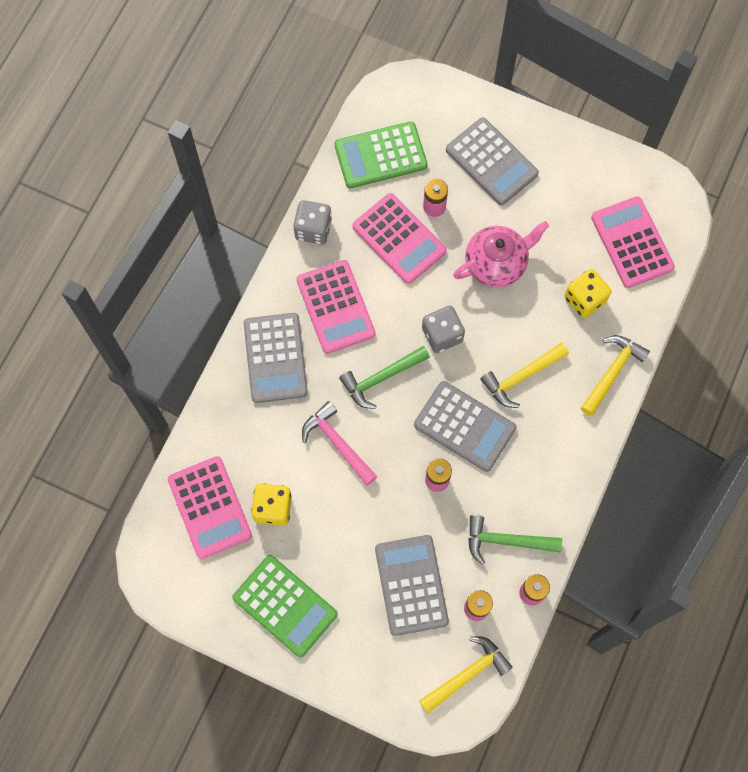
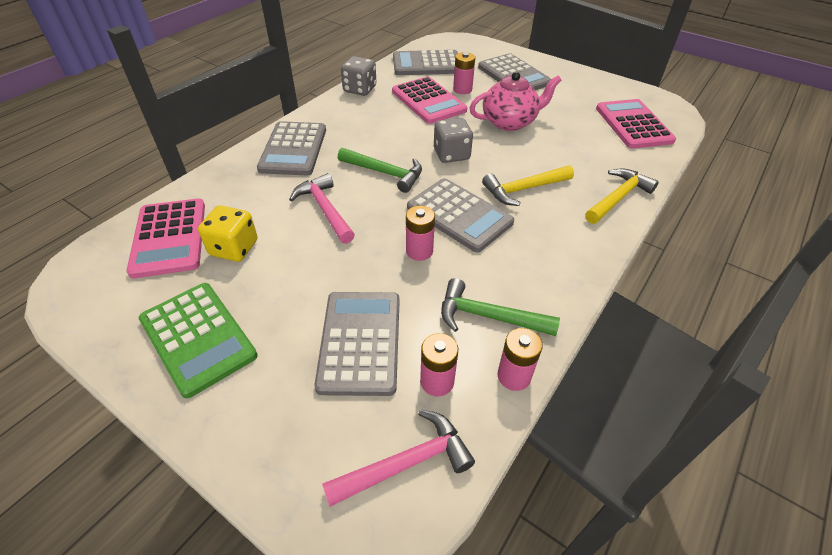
camera: 10 degrees right, 25 degrees down
pink calculator [297,260,376,354] -> none
green calculator [335,121,428,188] -> grey calculator [393,50,458,75]
green hammer [339,346,430,409] -> green hammer turned 135 degrees counterclockwise [338,148,422,193]
yellow hammer [419,636,513,713] -> pink hammer [322,409,475,507]
yellow dice [564,269,611,318] -> none

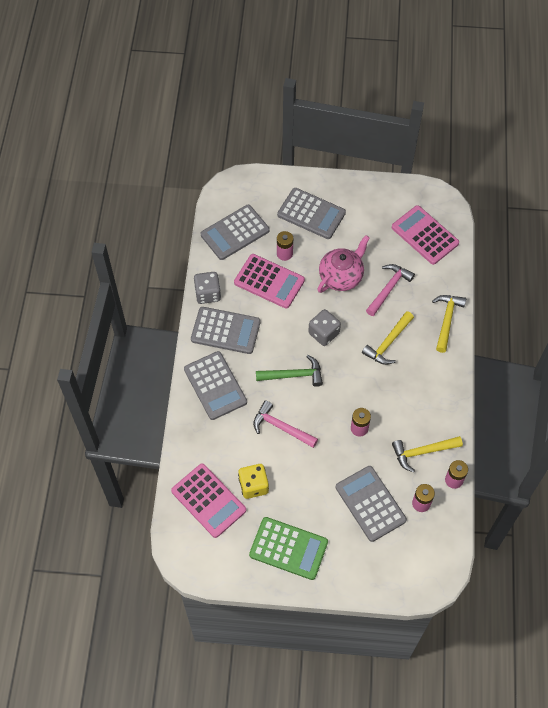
camera: 30 degrees left, 15 degrees up
pink hammer [322,409,475,507] -> pink hammer moved to [366,264,415,316]
grey calculator [407,178,514,252] -> grey calculator moved to [191,307,261,354]
green hammer [441,278,560,336] -> yellow hammer [392,436,463,473]

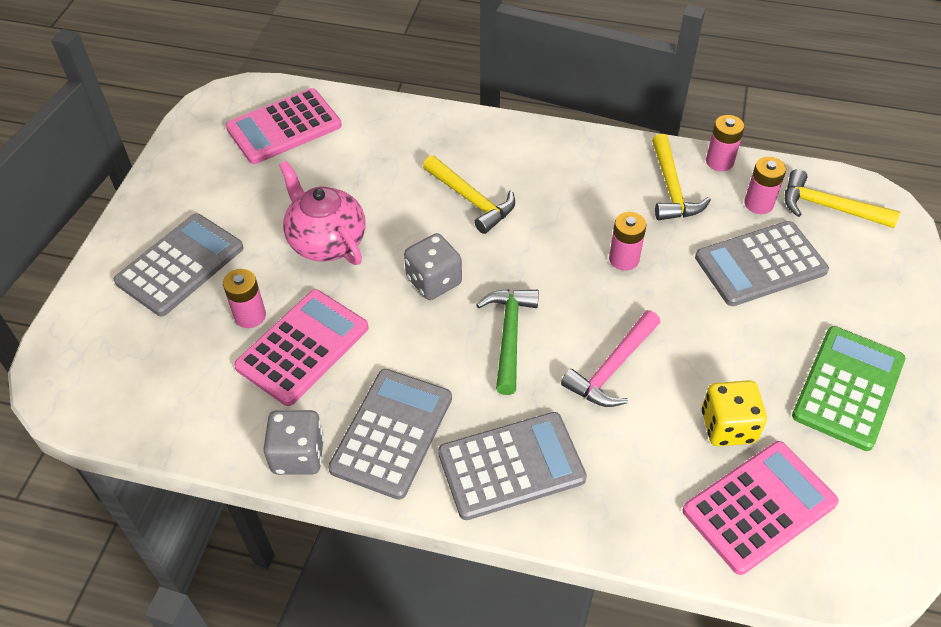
camera: 80 degrees left, 10 degrees down
grey calculator [201,205,269,260] -> none
pink hammer [366,264,415,316] -> none
yellow hammer [432,295,466,353] -> yellow hammer moved to [785,169,900,228]

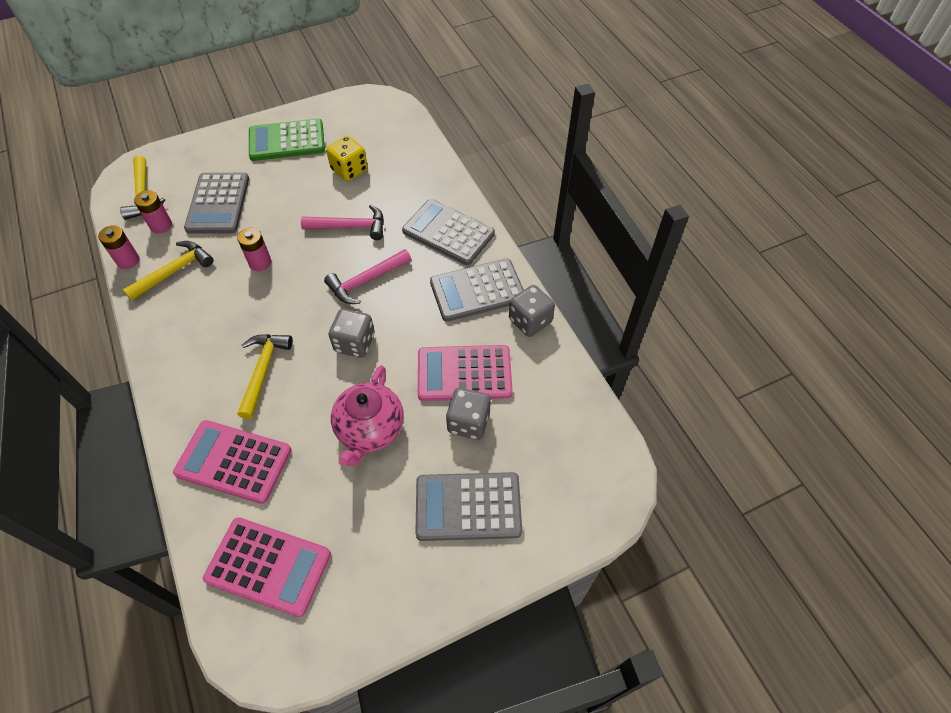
camera: 130 degrees left, 5 degrees up
pink battery [223,269,266,328] -> grey dice [446,388,491,440]
green hammer [476,289,539,395] -> pink hammer [324,249,411,304]
pink calculator [683,441,839,575] -> pink calculator moved to [173,420,291,504]
grey calculator [695,221,829,306] -> grey calculator turned 60 degrees clockwise [184,173,249,234]

